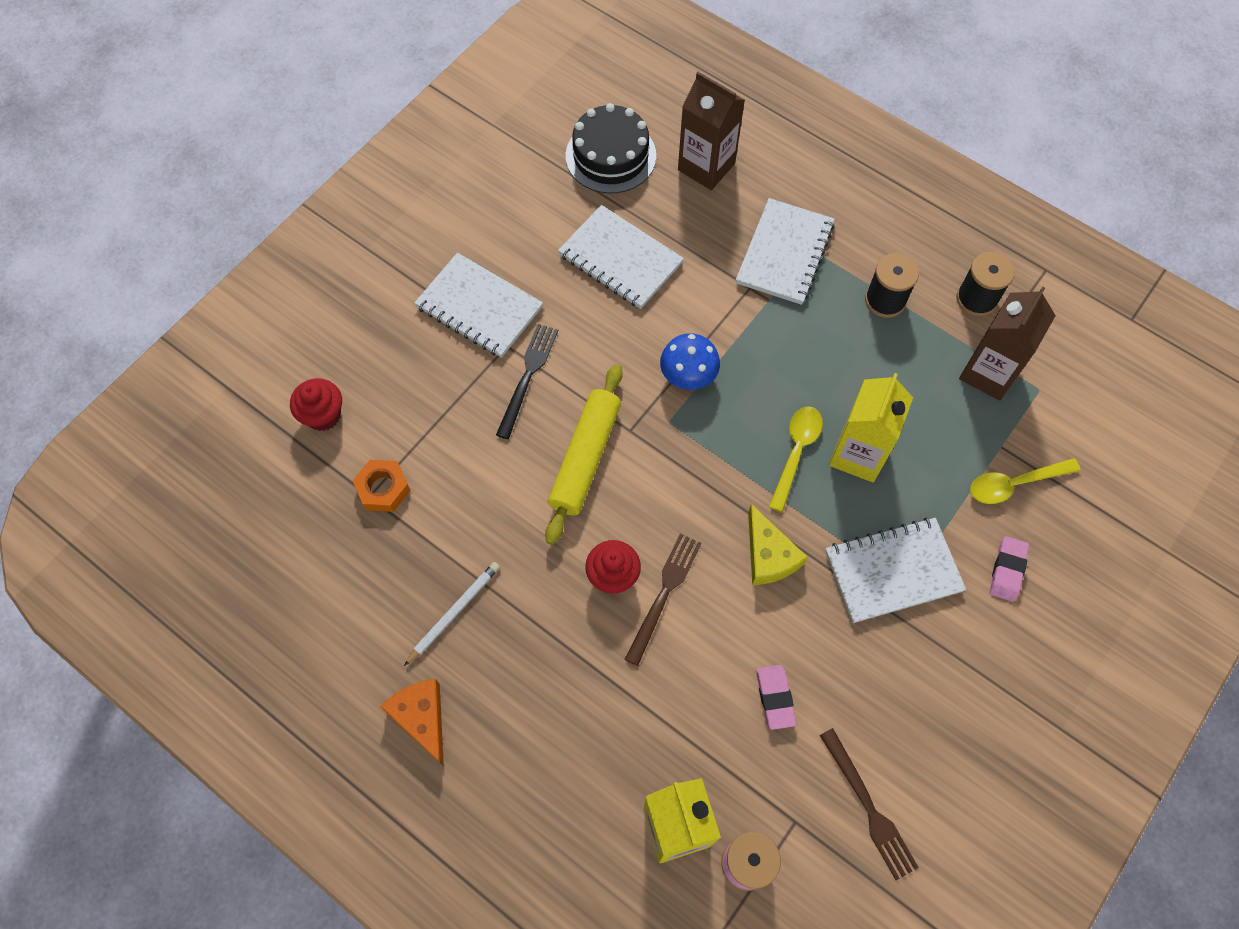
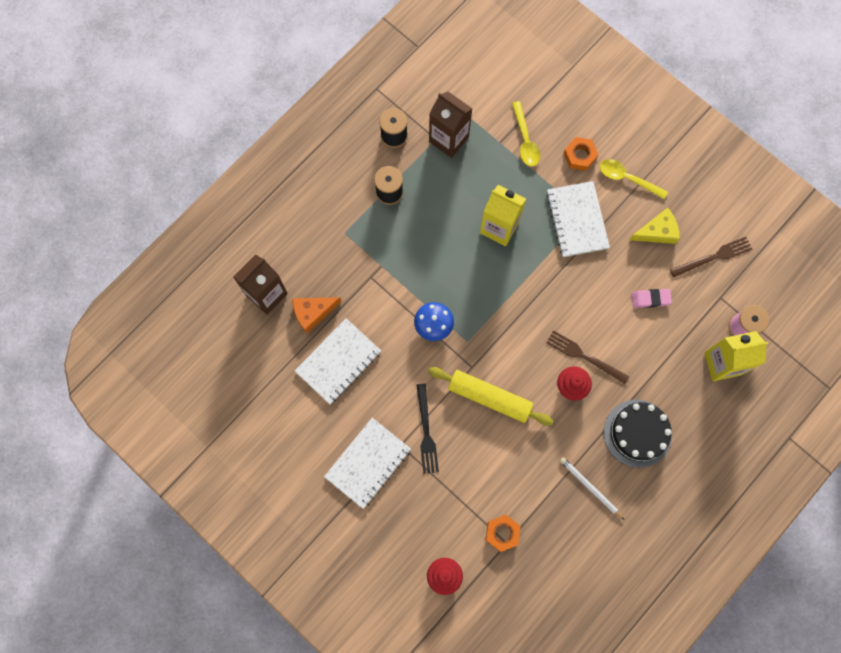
camera: 85 degrees left, 10 degrees up
orange cheese [381,679,444,766] -> orange cheese moved to [292,297,342,333]
black fork [496,324,558,439] -> black fork turned 120 degrees counterclockwise [416,384,439,474]
black cake [566,103,656,194] -> black cake moved to [604,400,672,468]
white notebook [736,198,835,305] -> none
yellow cheese [748,504,807,585] -> yellow cheese moved to [629,208,680,244]
yellow spoon [769,407,823,512] -> yellow spoon moved to [600,159,668,199]
pink eraser [990,536,1029,602] -> orange nut [564,137,599,171]

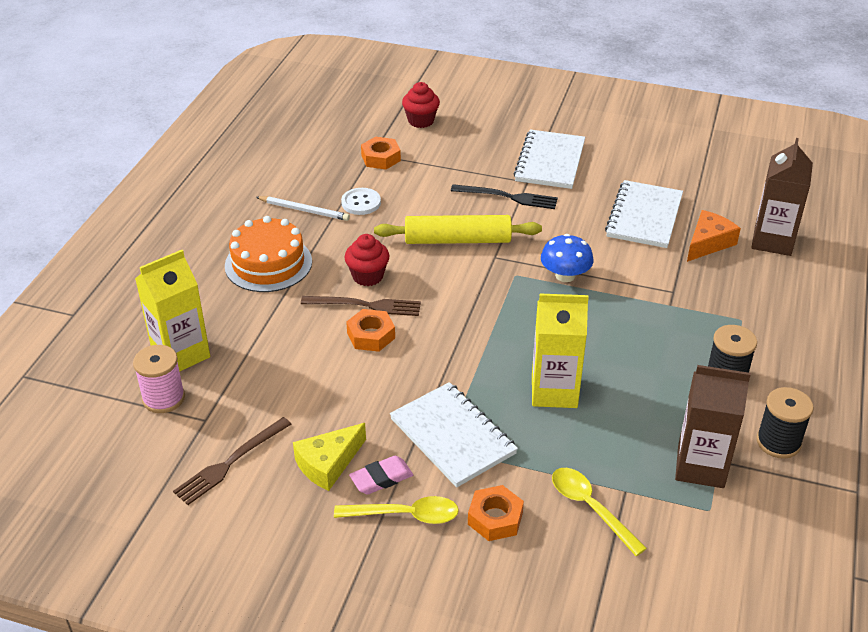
camera: 155 degrees right, 35 degrees down
black fork [416,384,439,474] -> black fork turned 135 degrees clockwise [451,184,558,209]
black cake [604,400,672,468] -> orange cake [225,216,312,292]
pink eraser [632,289,672,308] -> pink eraser moved to [349,456,413,495]
none -> white button [341,188,381,215]
none -> orange nut [346,309,395,352]

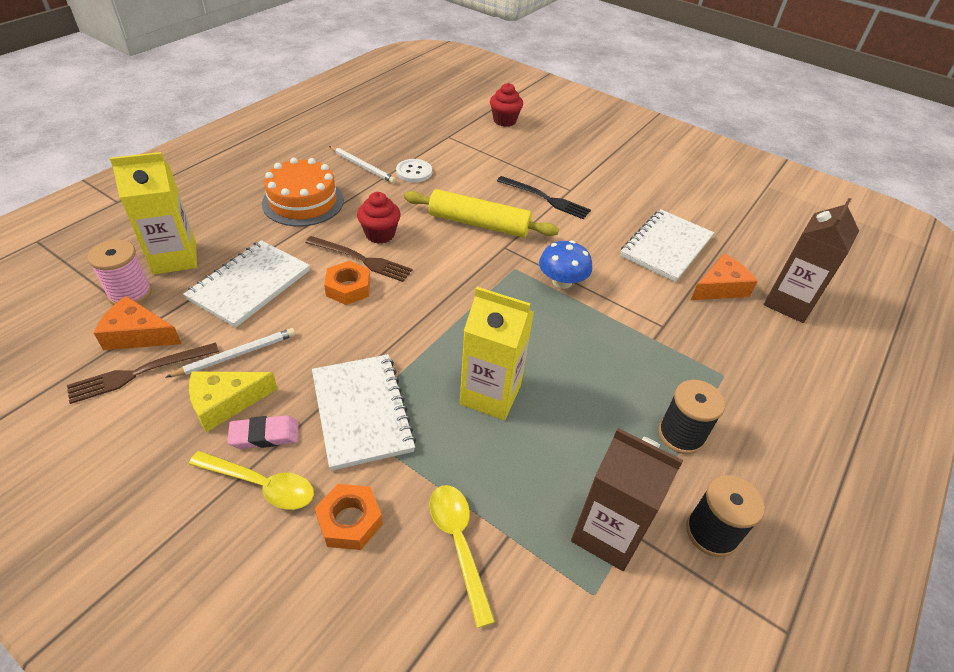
camera: 15 degrees right, 5 degrees up
orange nut [361,136,401,169] -> none
white notebook [514,130,585,189] -> white notebook moved to [183,240,310,328]
none -> orange cheese [94,296,182,350]
none -> white pencil [165,328,296,378]

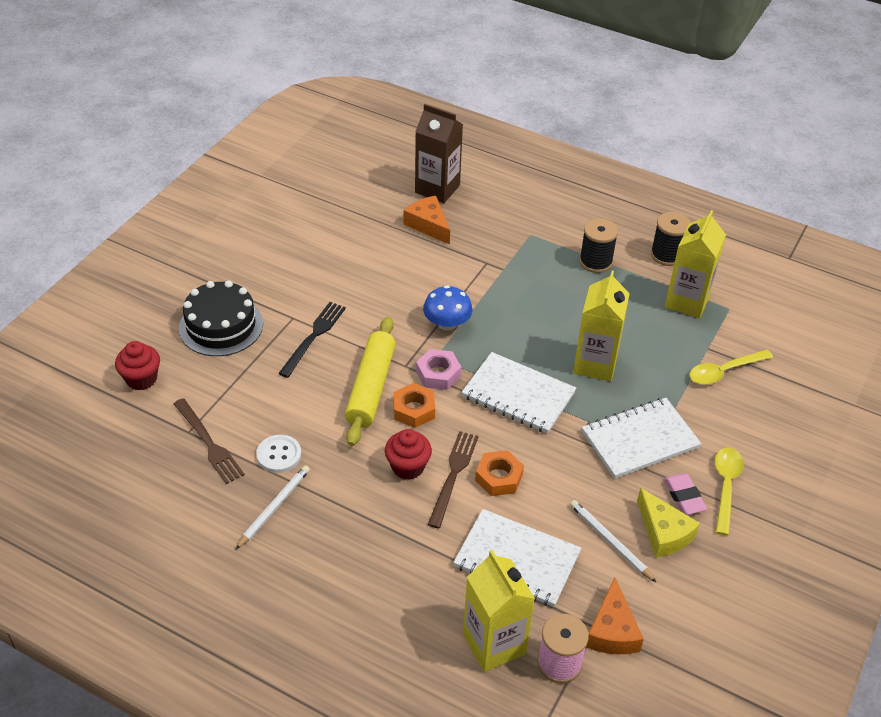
camera: 95 degrees left, 0 degrees up
brown fork [67,343,219,404] -> brown fork moved to [174,398,245,484]
orange cake [262,158,344,226] -> none
orange nut [315,484,383,550] -> orange nut moved to [394,383,435,428]
brown carton [571,428,683,571] -> yellow carton [665,210,726,318]
white notebook [620,209,714,282] -> white notebook moved to [462,352,576,434]
none -> black cake [179,280,263,356]
none -> pink nut [416,349,461,390]

